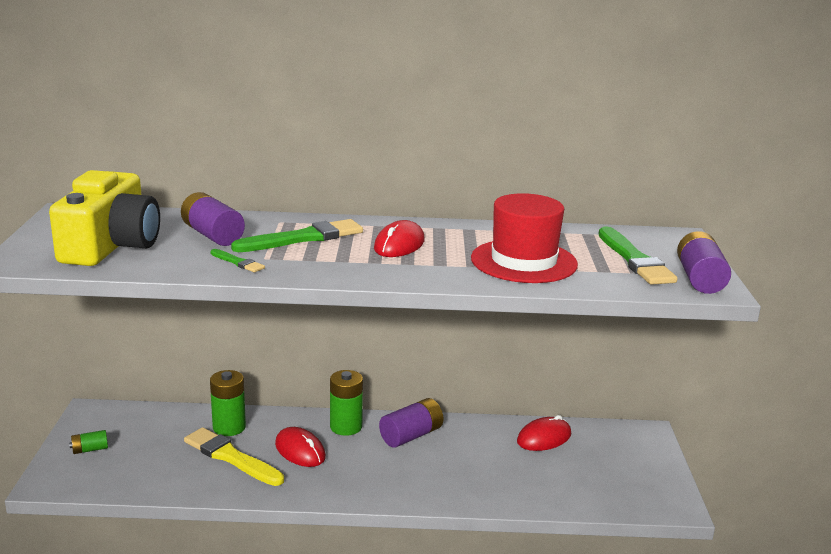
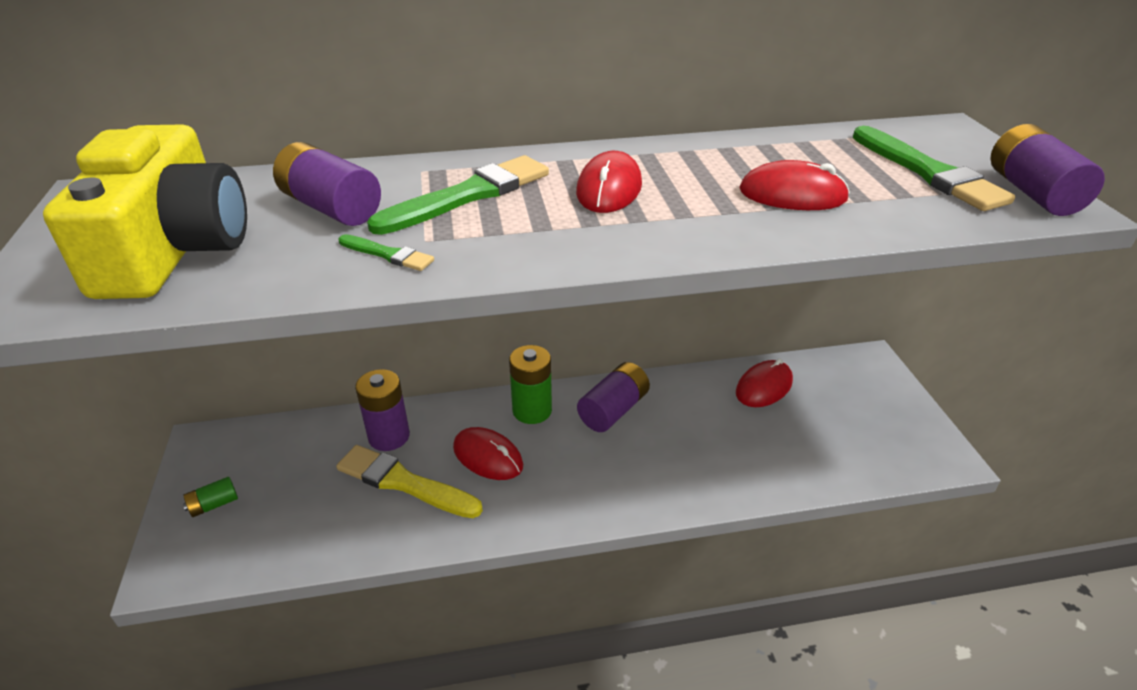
camera: 10 degrees left, 15 degrees up
green battery [210,370,246,436] -> purple battery [355,369,410,451]
red hat [471,193,578,283] -> red mouse [739,160,850,210]

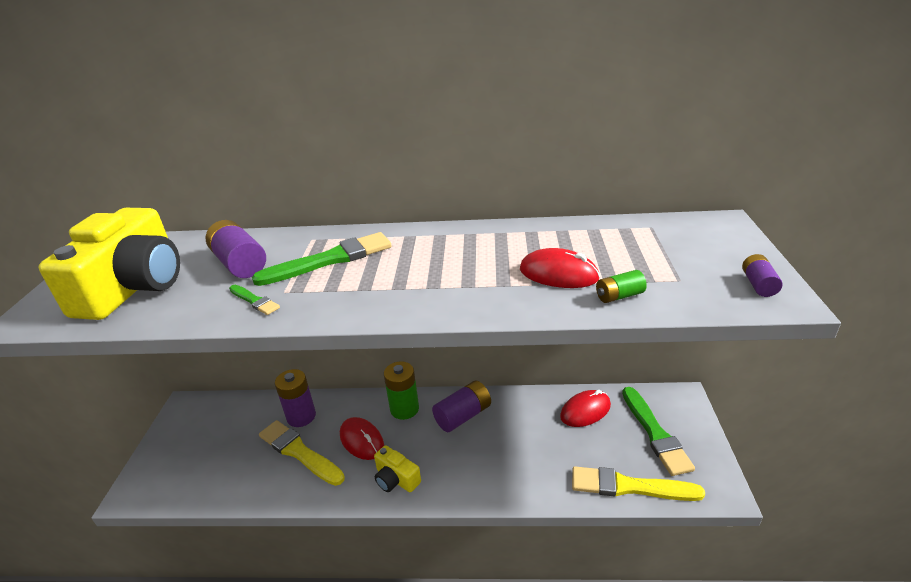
camera: 15 degrees right, 5 degrees down
green battery [183,477,238,517] -> green battery moved to [596,270,647,303]
red mouse [576,151,642,213] -> none
green brush [853,126,1015,211] -> green brush moved to [622,387,695,476]
purple battery [990,124,1105,216] -> purple battery [742,254,783,297], size x0.55
none -> yellow camera [374,445,421,492]
none -> yellow brush [572,466,705,501]

